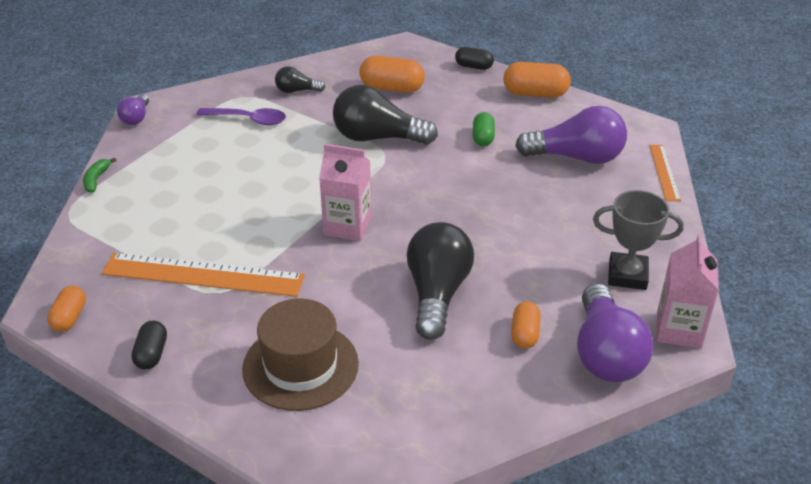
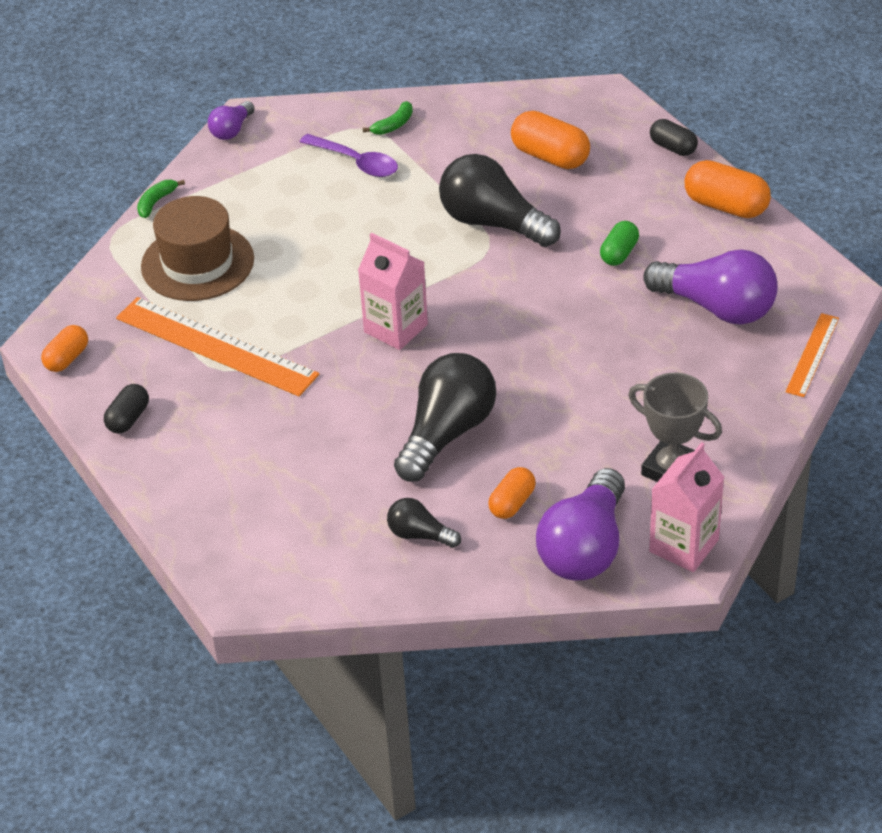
camera: 25 degrees right, 5 degrees up
brown hat [242,298,359,411] -> brown hat moved to [141,196,254,301]
black light bulb [275,66,325,93] -> black light bulb moved to [387,498,461,548]
none -> green banana [363,101,413,135]

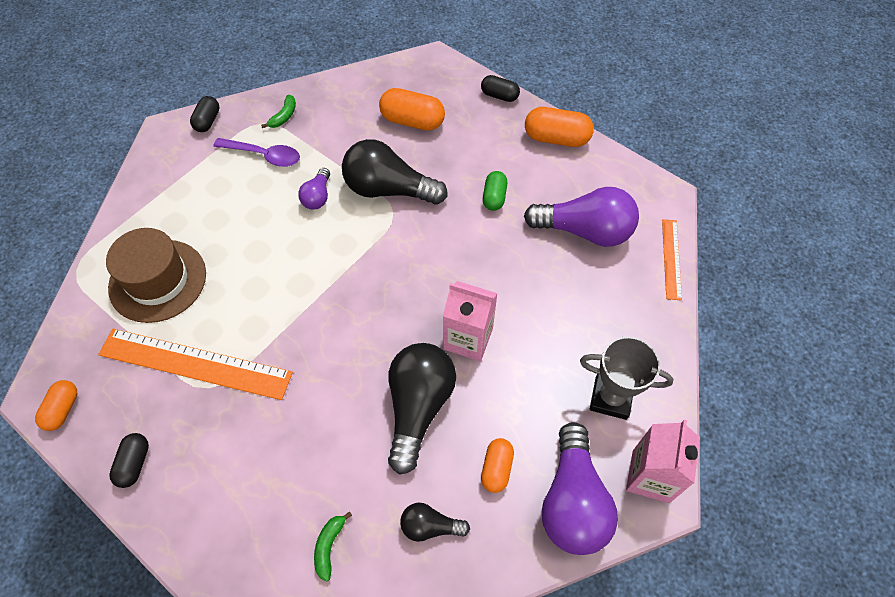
camera: 20 degrees left, 15 degrees up
green banana [137,180,185,218] -> green banana moved to [314,511,352,582]
purple light bulb [208,101,255,140] -> purple light bulb moved to [298,168,330,210]
pink carton [358,233,428,350] -> pink carton moved to [443,281,498,361]
none -> black capsule [190,96,219,132]

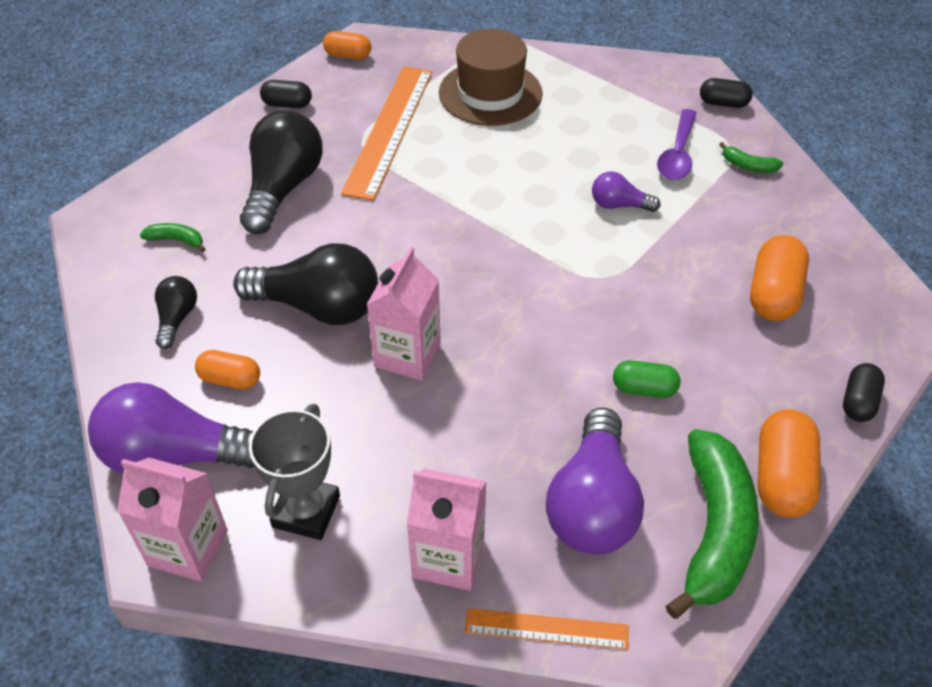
camera: 90 degrees right, 10 degrees down
black light bulb [342,139,448,205] -> black light bulb moved to [240,110,323,234]
none -> pink carton [407,468,487,591]
none -> green banana [666,429,759,619]

